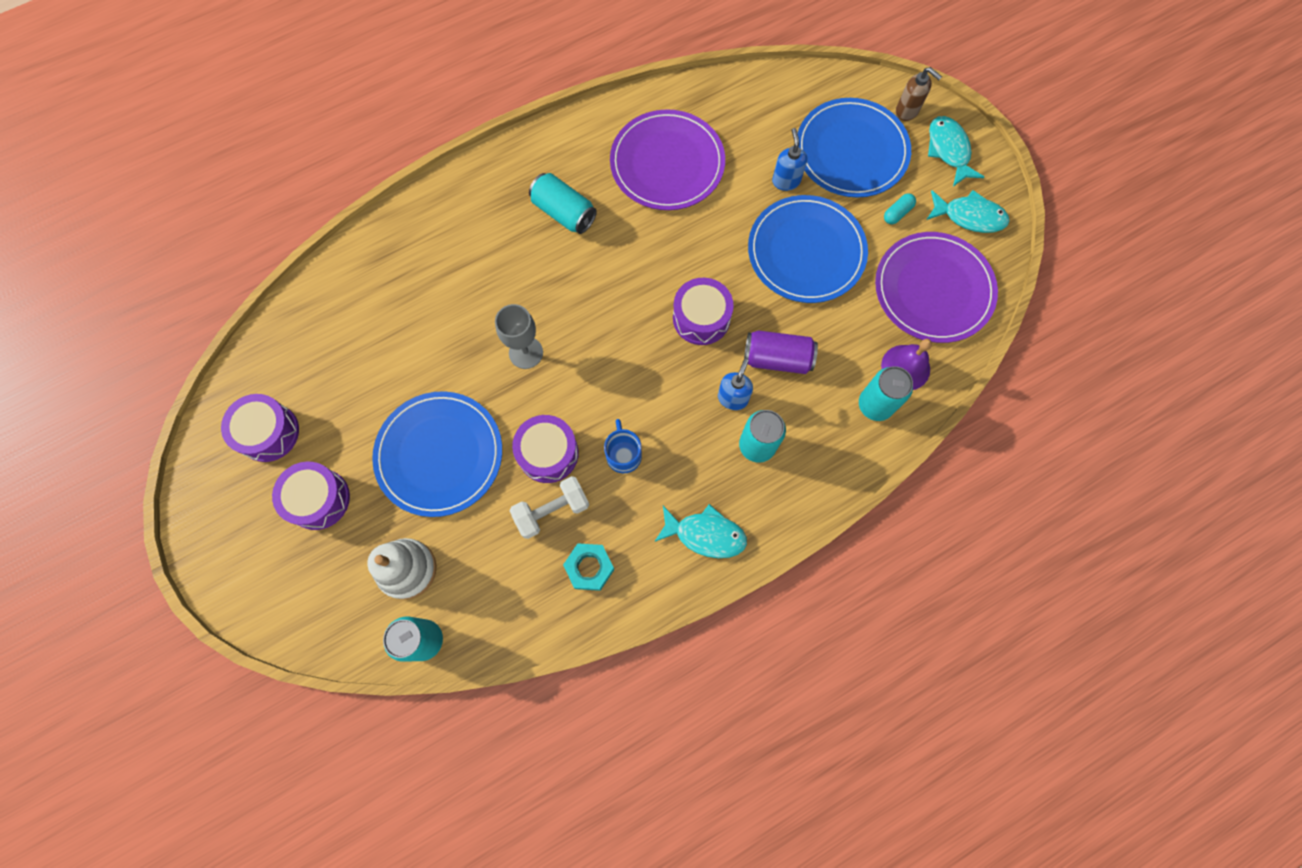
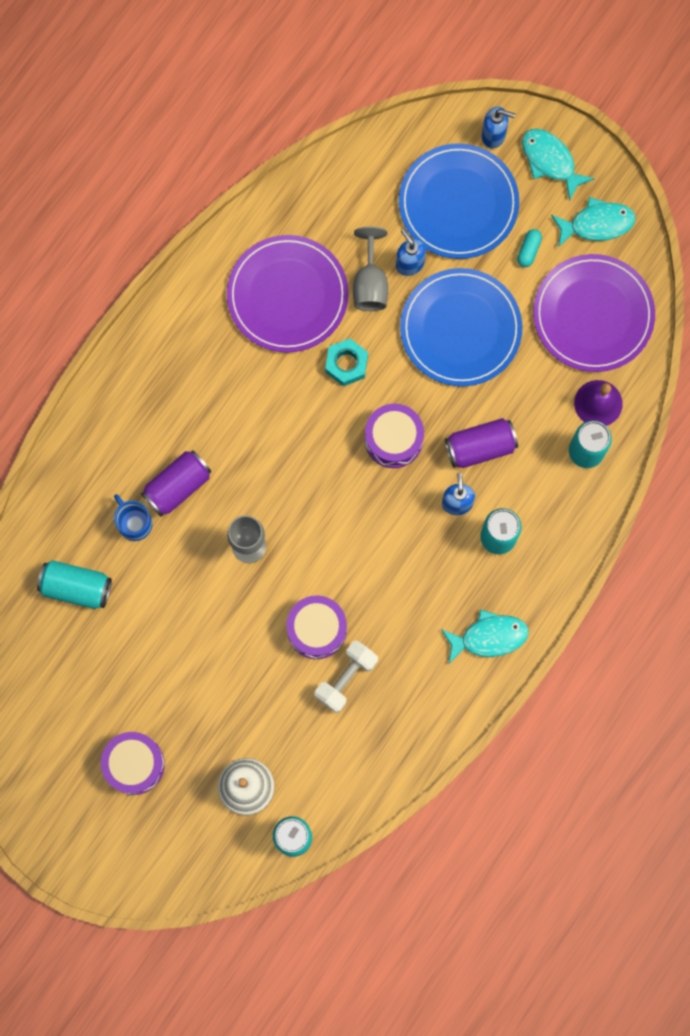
camera: 25 degrees left, 5 degrees up
purple drum [221,394,299,462] -> none
blue plate [372,391,502,517] -> none
turquoise can [529,173,597,234] -> turquoise can moved to [37,560,112,609]
turquoise nut [563,544,615,591] -> turquoise nut moved to [325,339,368,386]
blue mug [604,419,642,473] -> blue mug moved to [114,494,152,541]
brown soap dispenser [896,67,942,121] -> blue soap dispenser [482,107,515,148]
none -> purple can [141,450,211,516]
none -> grey goblet [353,226,388,311]

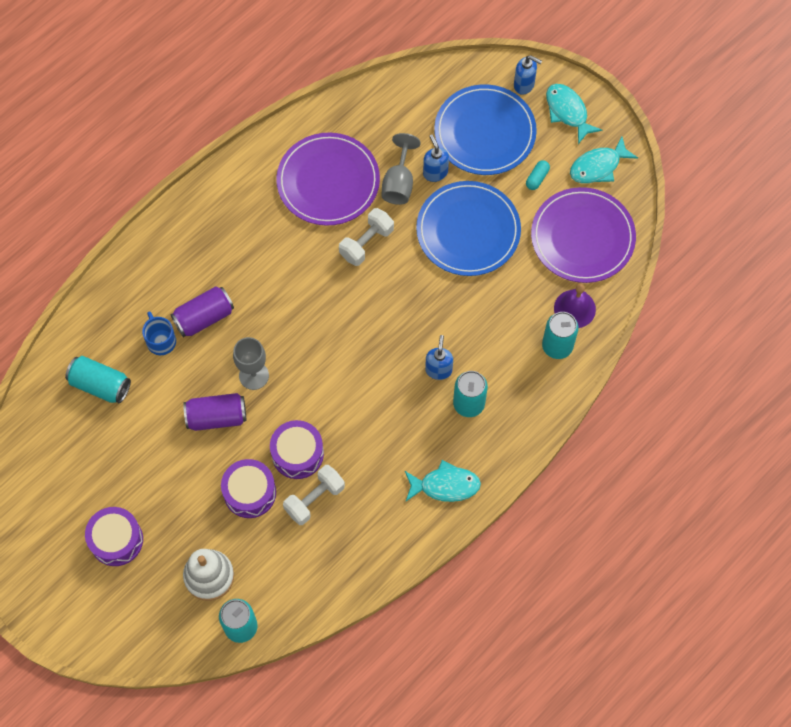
camera: 10 degrees right, 10 degrees down
turquoise nut [325,339,368,386] -> white dumbbell [339,208,394,266]
purple drum [365,404,424,468] -> purple drum moved to [221,459,276,518]
purple can [445,418,518,468] -> purple can moved to [183,393,246,431]
turquoise fish [551,197,636,248] -> turquoise fish turned 150 degrees clockwise [570,136,638,183]

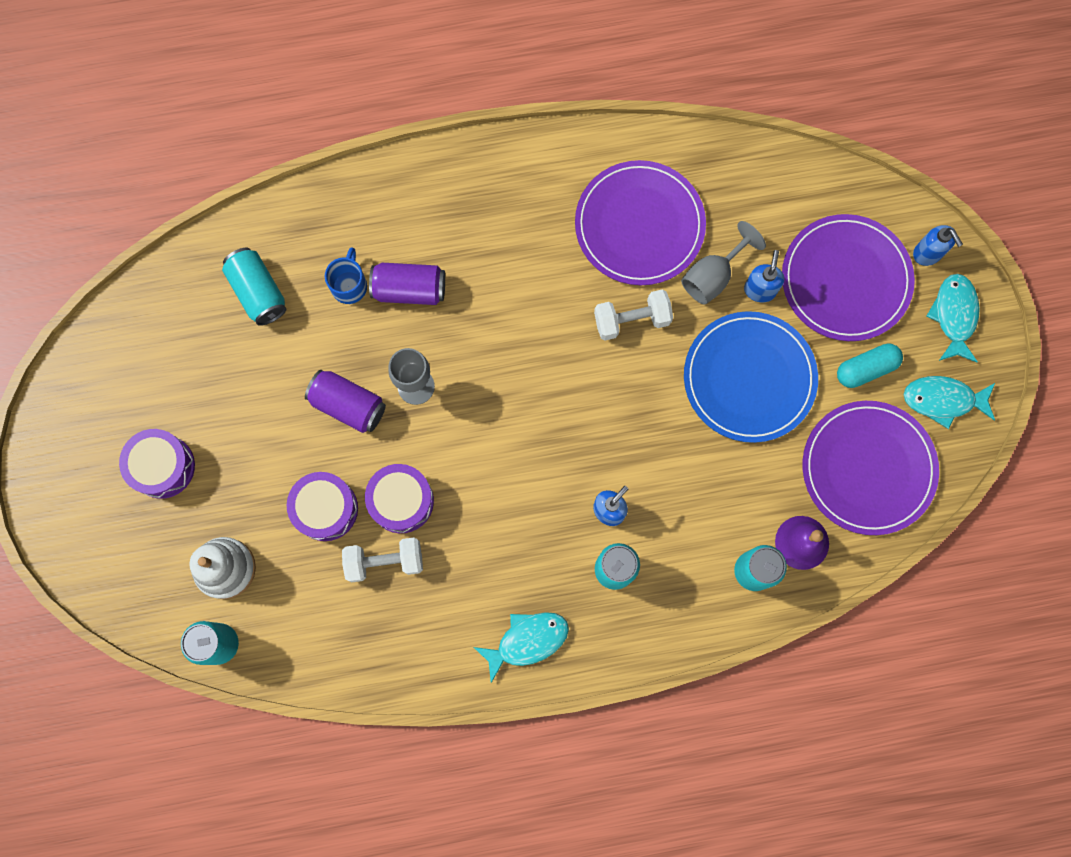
camera: 35 degrees right, 10 degrees up
turquoise fish [405,460,481,502] -> turquoise fish turned 60 degrees counterclockwise [474,612,569,683]
blue plate [434,84,537,175] -> purple plate [782,214,915,341]
turquoise capsule [526,160,550,190] -> turquoise capsule [837,343,903,388], size x1.54

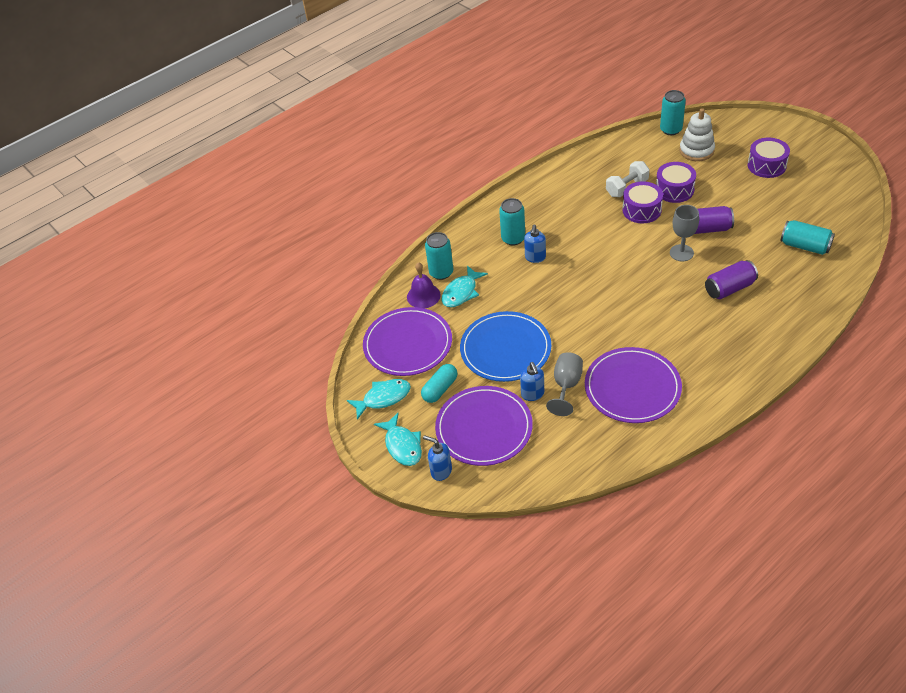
camera: 155 degrees right, 30 degrees down
blue mug [325,247,367,304] -> none
turquoise fish [474,612,569,683] -> turquoise fish moved to [442,265,488,307]
white dumbbell [594,289,673,341] -> none

